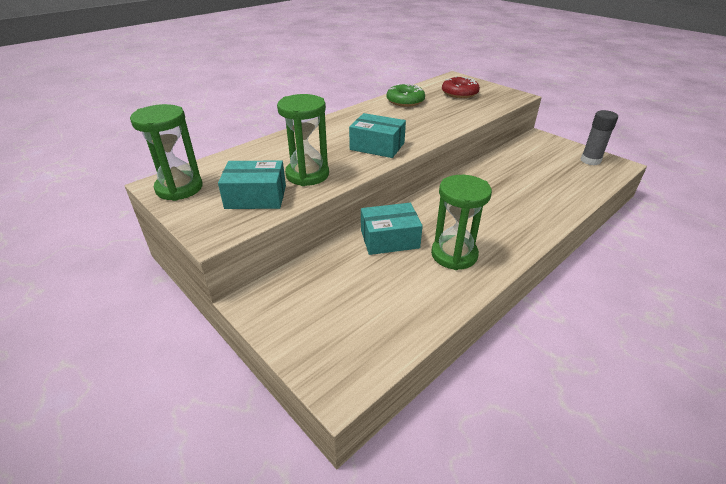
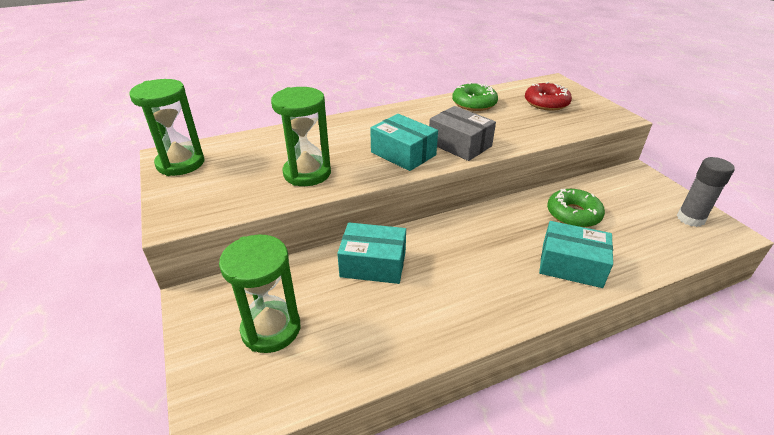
camera: 20 degrees right, 0 degrees up
turquoise box [218,161,286,209] -> turquoise box moved to [539,221,613,288]
green hourglass [431,175,492,270] -> green hourglass moved to [219,235,301,353]
none -> grey box [429,106,496,161]
none -> green donut [547,189,605,228]

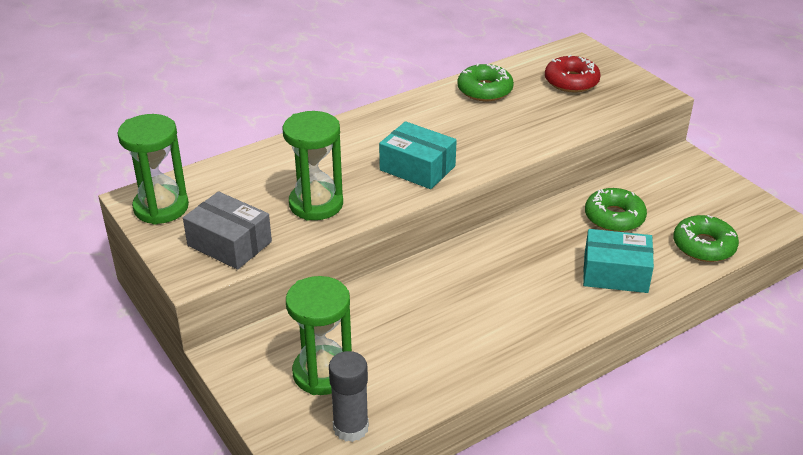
camera: 10 degrees left, 0 degrees up
turquoise box [337,223,406,284] -> none
grey box [429,106,496,161] -> grey box moved to [183,191,272,270]
grey glue stick [677,157,735,227] -> grey glue stick moved to [329,351,369,442]
none -> green donut [673,215,739,262]

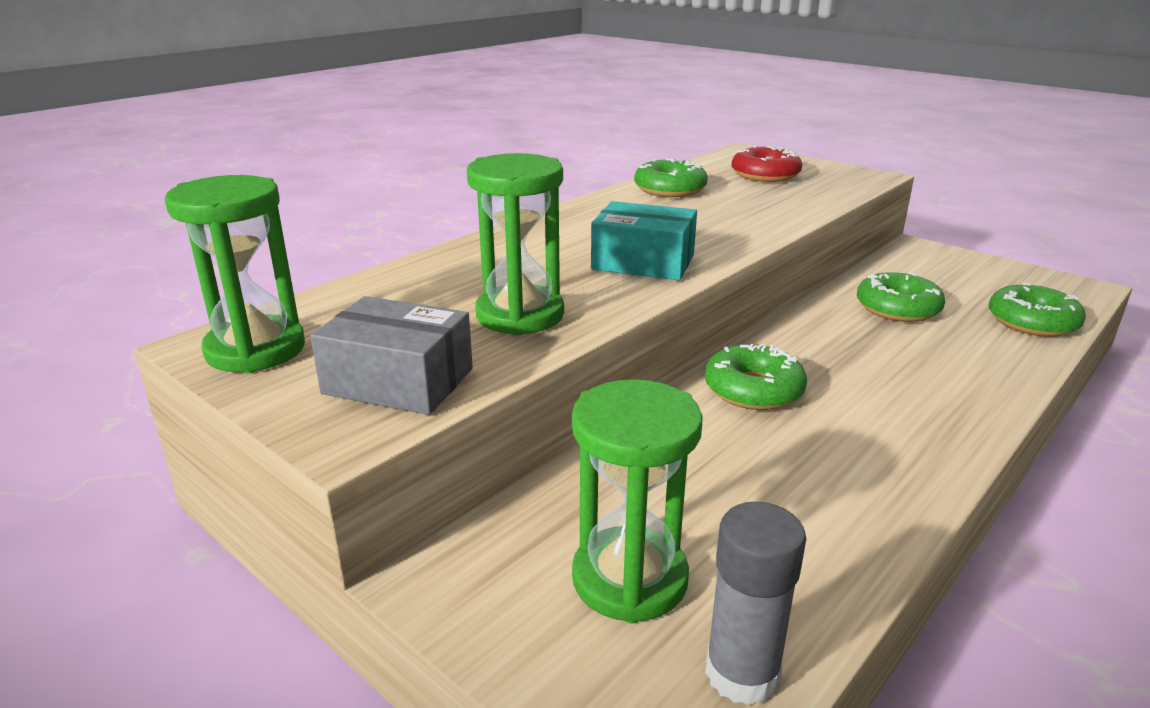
camera: 15 degrees left, 10 degrees down
turquoise box [583,229,654,293] -> none
none -> green donut [705,344,807,410]

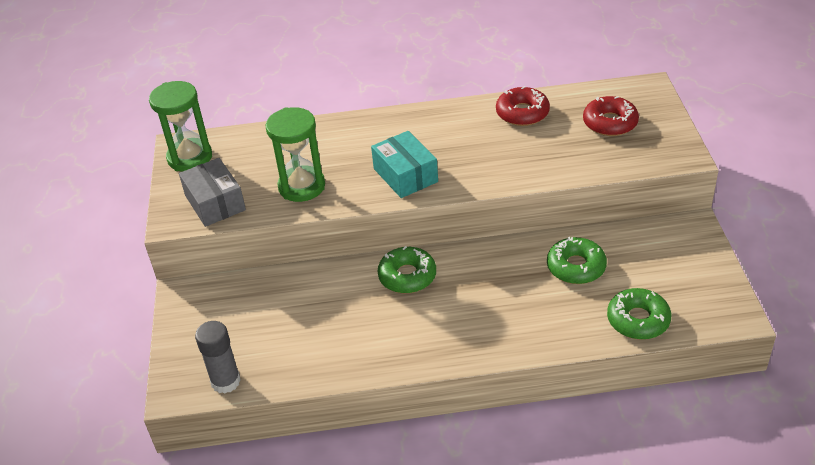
camera: 45 degrees right, 15 degrees up
green hourglass [572,379,703,623] -> none
green donut [634,159,708,197] -> red donut [496,86,550,126]

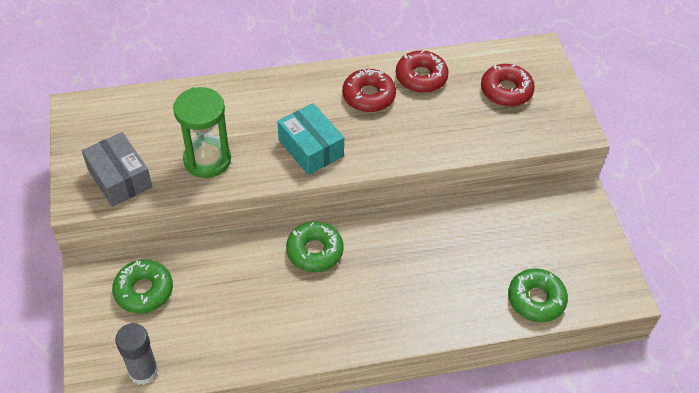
camera: 10 degrees left, 10 degrees up
green hourglass [149,81,212,172] -> none
green donut [547,237,607,284] -> green donut moved to [112,260,173,314]
none -> red donut [342,69,396,112]

